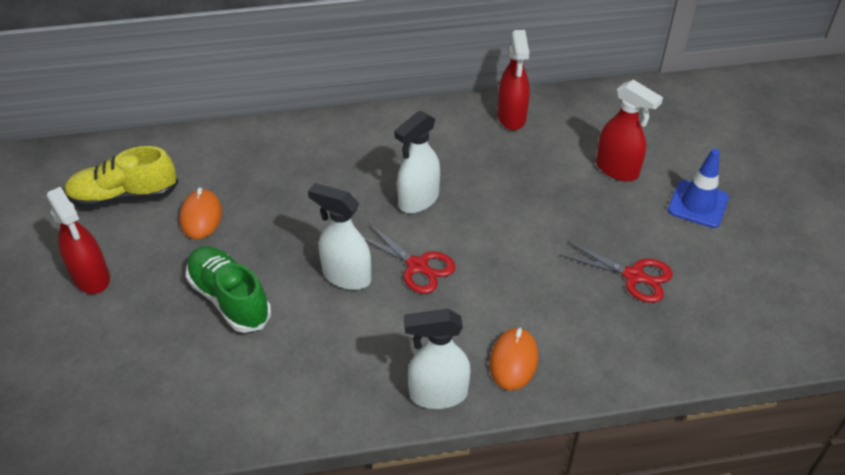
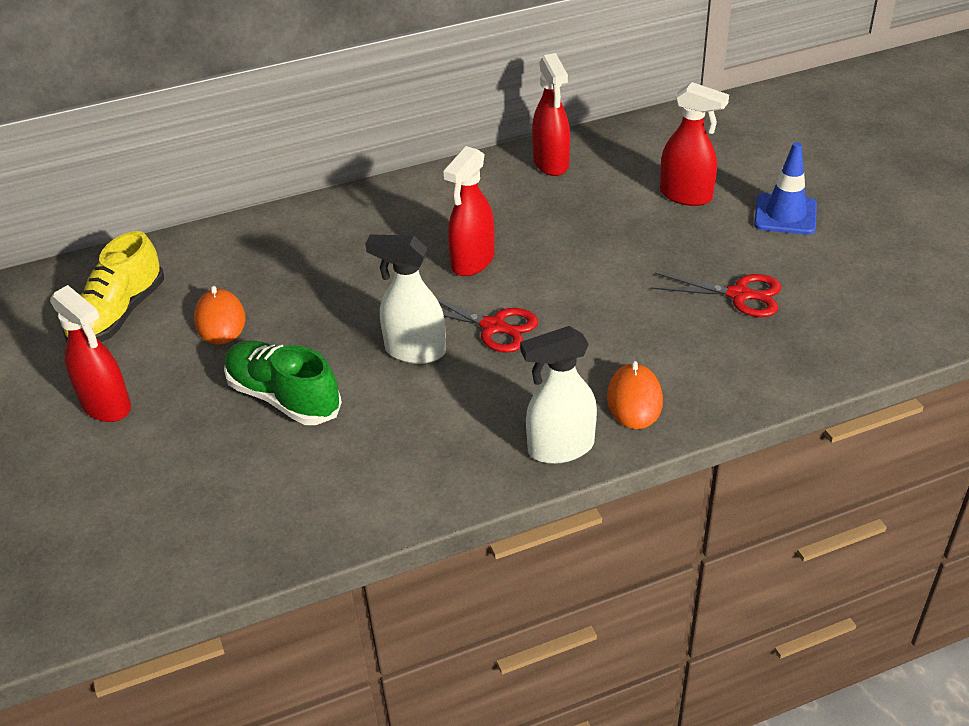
camera: 10 degrees left, 5 degrees down
yellow shoe [64,146,178,208] -> yellow shoe turned 45 degrees counterclockwise [63,231,164,342]
white spray bottle [394,111,440,213] -> red spray bottle [443,146,495,276]

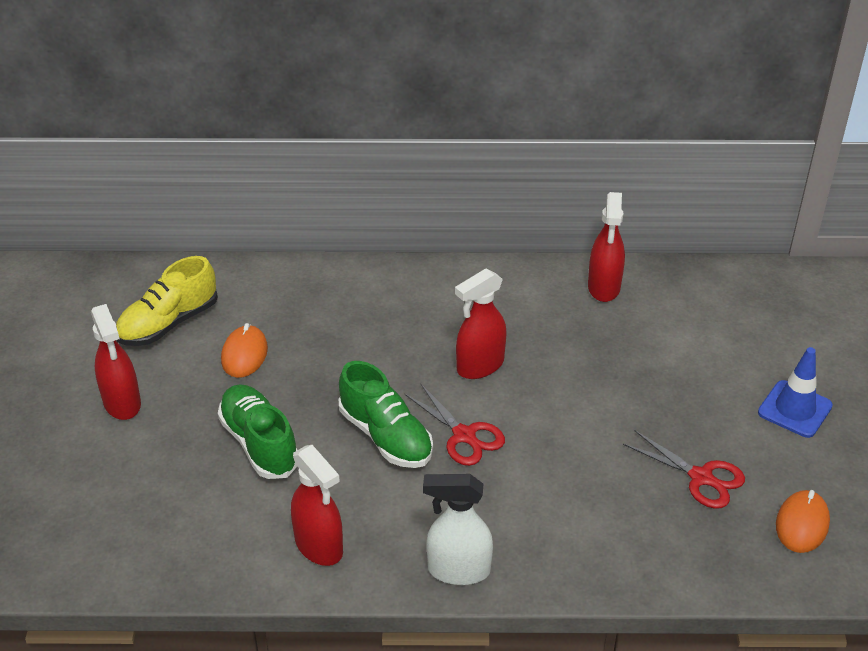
camera: 20 degrees right, 0 degrees up
white spray bottle [365,234,446,364] -> green shoe [339,361,433,468]
orange mouse [607,361,663,429] -> orange mouse moved to [776,490,830,553]
red spray bottle [660,82,729,206] -> red spray bottle moved to [291,445,343,566]

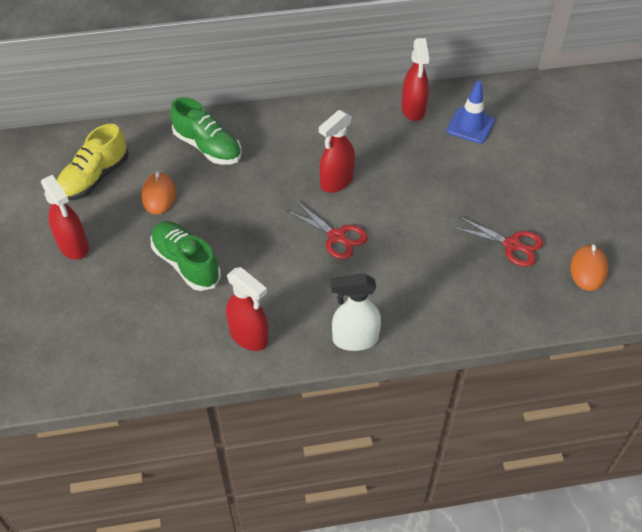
camera: 10 degrees left, 10 degrees up
green shoe [339,361,433,468] -> green shoe moved to [170,97,242,165]
blue traffic cone [758,347,833,438] -> blue traffic cone moved to [446,81,495,144]

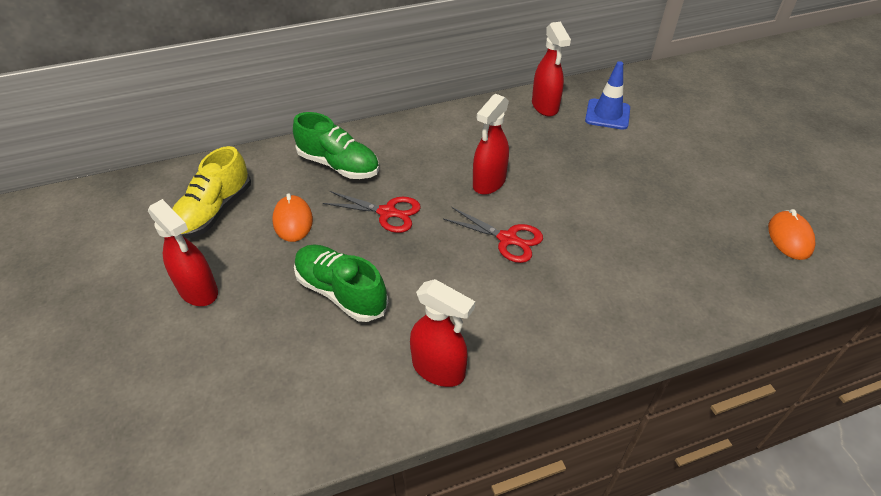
camera: 10 degrees left, 5 degrees down
white spray bottle [330,274,381,351] -> none
red scissors [452,216,543,267] -> red scissors moved to [323,191,421,233]

